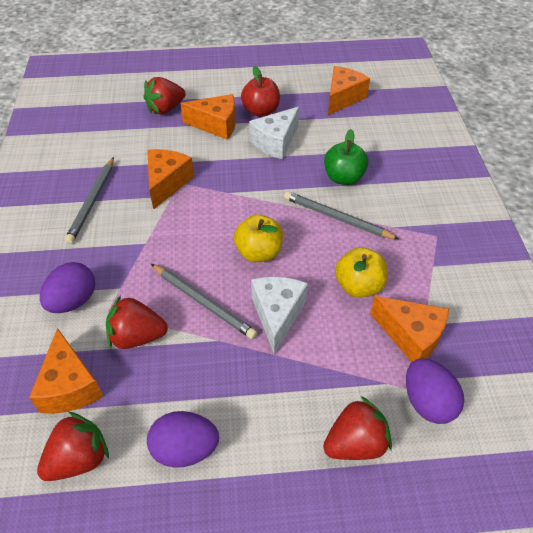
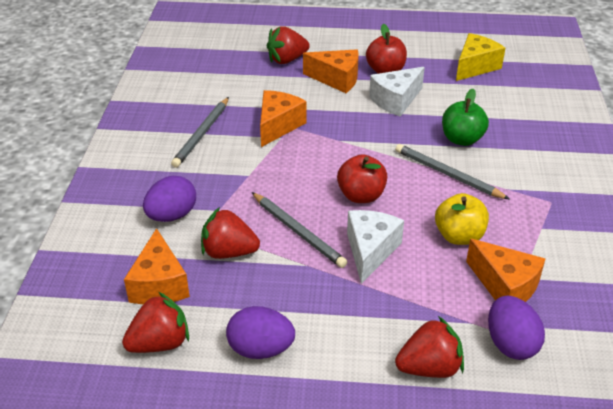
camera: 10 degrees right, 10 degrees down
yellow apple [234,214,283,262] -> red apple [337,154,387,203]
orange cheese [328,66,370,115] -> yellow cheese [456,33,505,81]

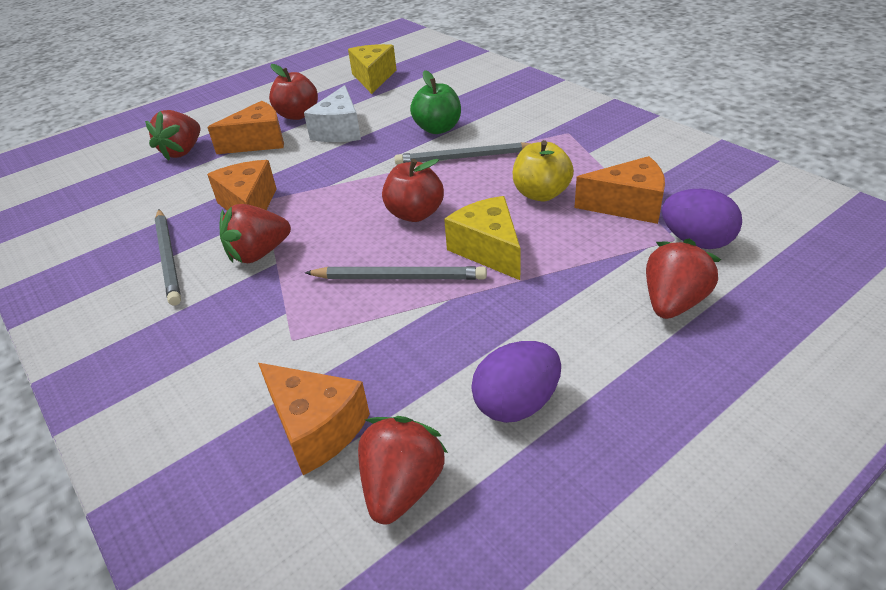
camera: 40 degrees left, 0 degrees up
purple egg [143,176,196,222] -> none
red strawberry [201,207,260,259] -> red strawberry moved to [220,204,291,263]
white cheese [347,210,404,284] -> yellow cheese [444,196,521,280]

